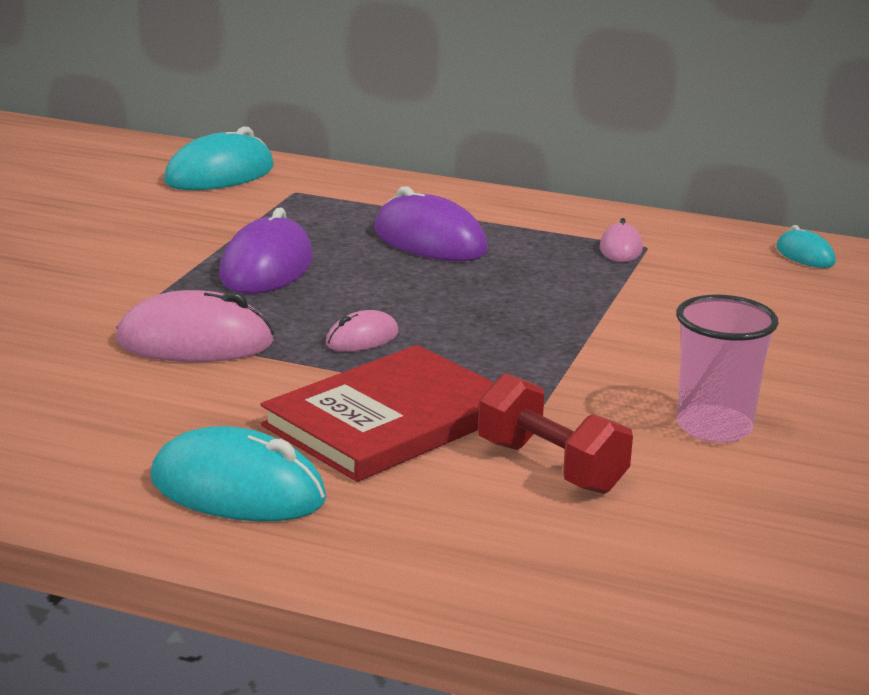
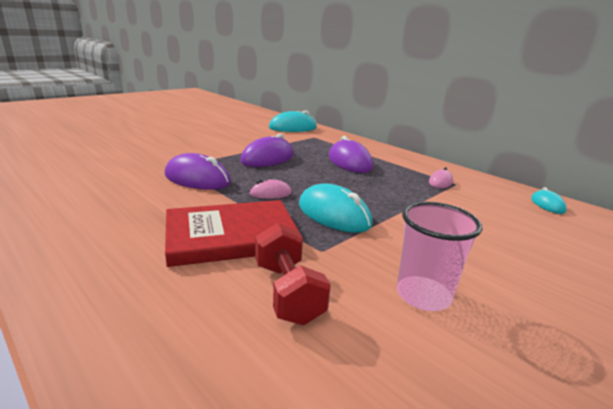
camera: 25 degrees right, 0 degrees up
pink mouse [116,290,274,362] -> purple mouse [165,153,231,190]
turquoise mouse [150,426,327,522] -> turquoise mouse moved to [299,183,372,233]

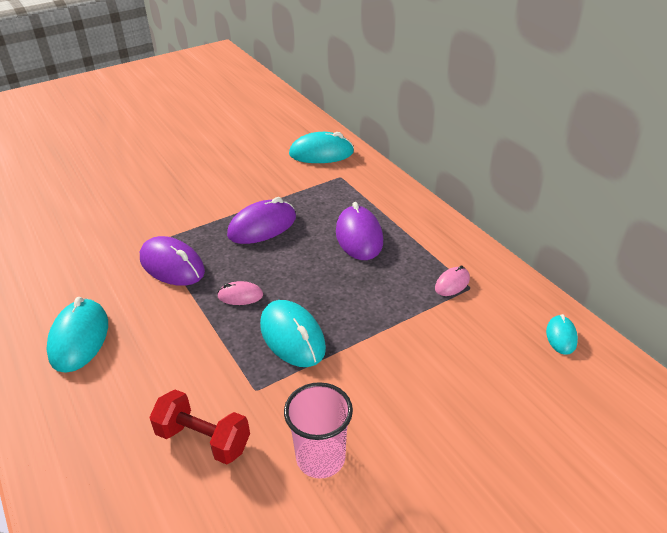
camera: 15 degrees right, 15 degrees up
red book [165,200,303,267] -> none
red dumbbell [255,223,331,325] -> red dumbbell turned 60 degrees counterclockwise [149,389,250,465]
none -> turquoise mouse [46,297,108,373]

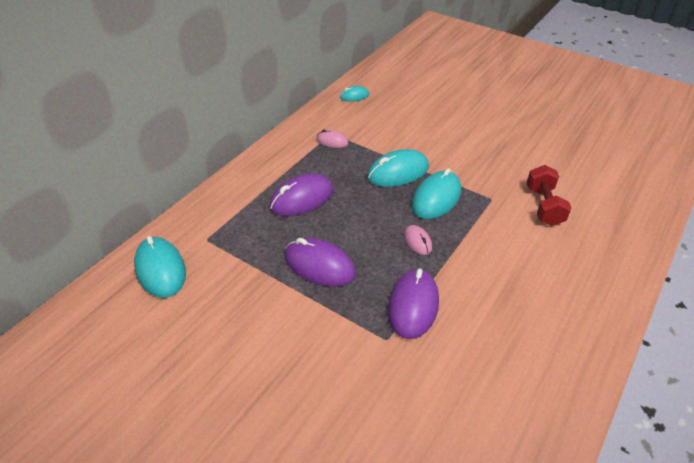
camera: 115 degrees left, 5 degrees up
turquoise mouse [46,297,108,373] -> turquoise mouse moved to [367,149,429,187]
pink cup [284,382,353,479] -> none

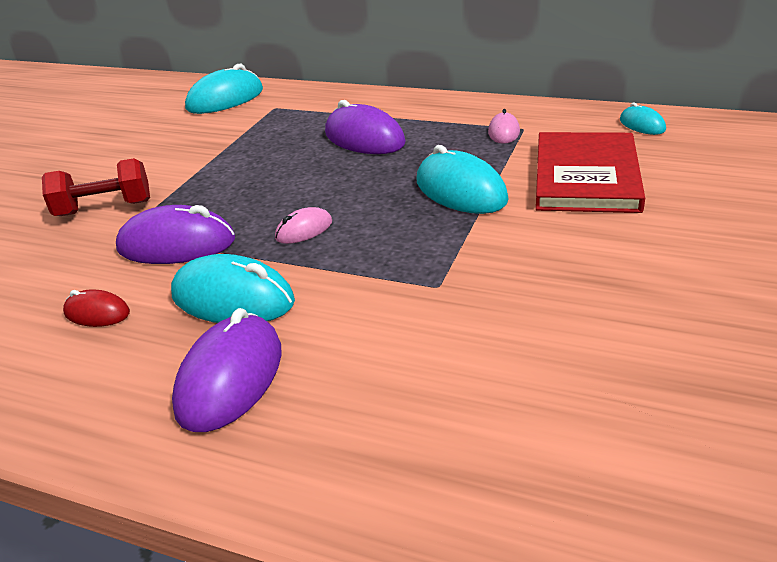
camera: 80 degrees right, 10 degrees down
purple mouse [285,238,356,287] -> purple mouse moved to [172,308,282,432]
turquoise mouse [411,168,461,219] -> turquoise mouse moved to [171,254,295,323]
red dumbbell [527,165,571,226] -> red dumbbell moved to [42,158,150,216]
none -> red mouse [63,289,130,327]
none -> red book [536,132,645,213]

